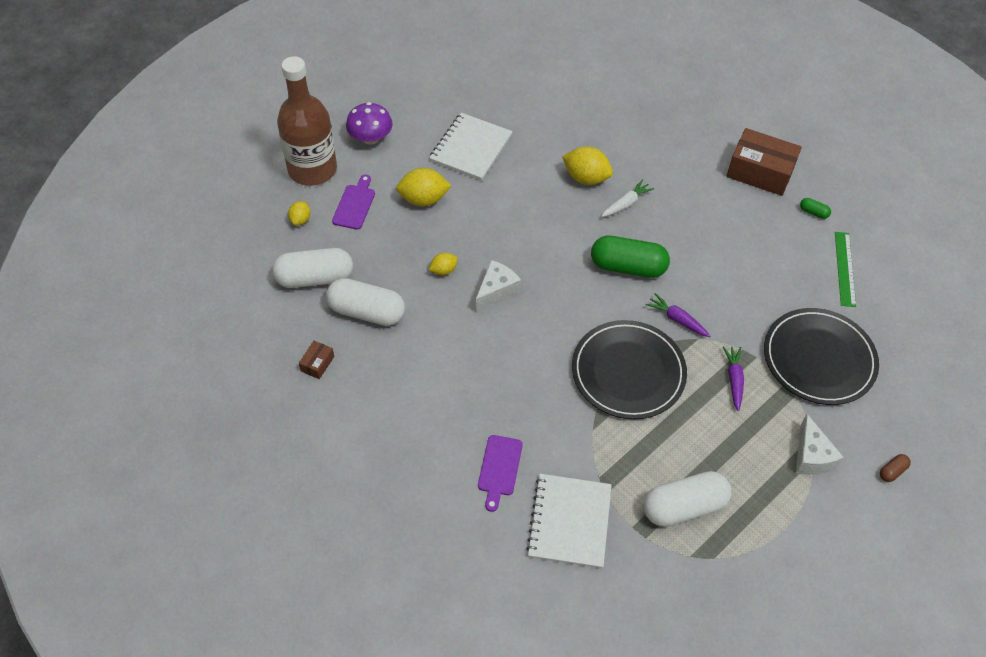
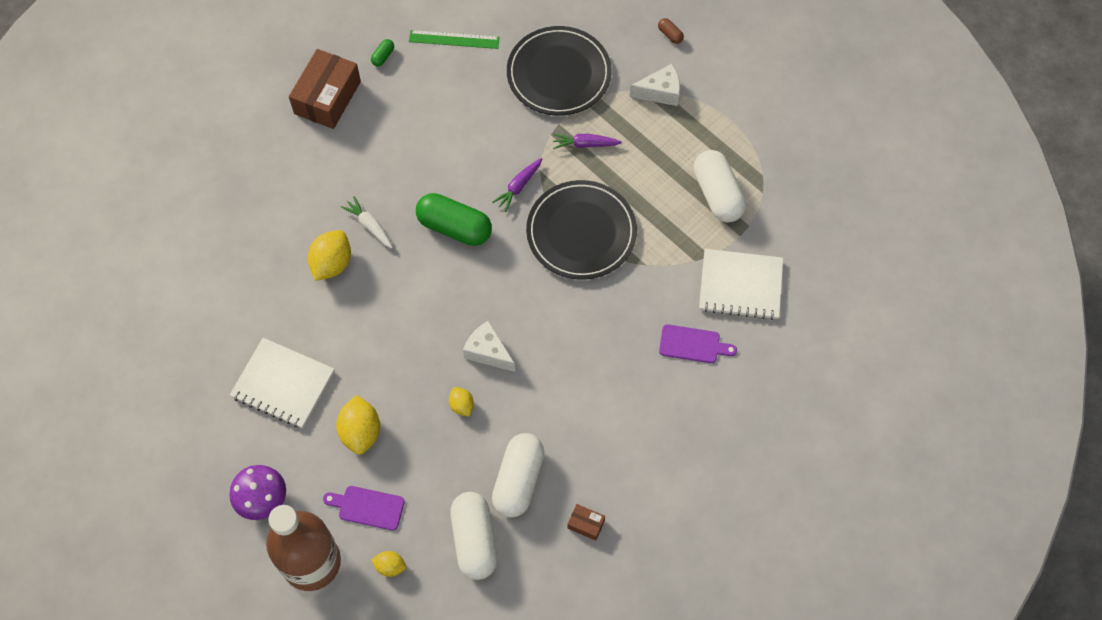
camera: 90 degrees left, 10 degrees up
green capsule [591,236,670,278] -> green capsule turned 75 degrees counterclockwise [416,193,492,246]

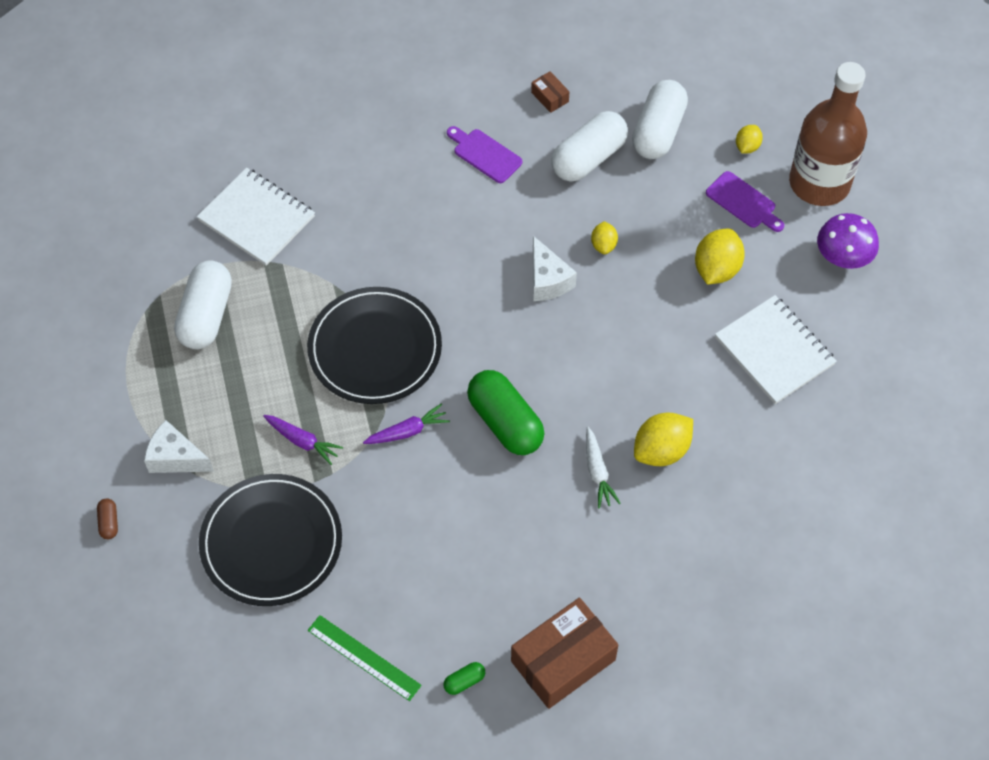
camera: 150 degrees left, 5 degrees down
yellow lemon [371,551,406,577] -> yellow lemon turned 75 degrees clockwise [736,125,763,154]
purple cutting board [659,324,737,363] -> purple cutting board moved to [447,126,522,183]

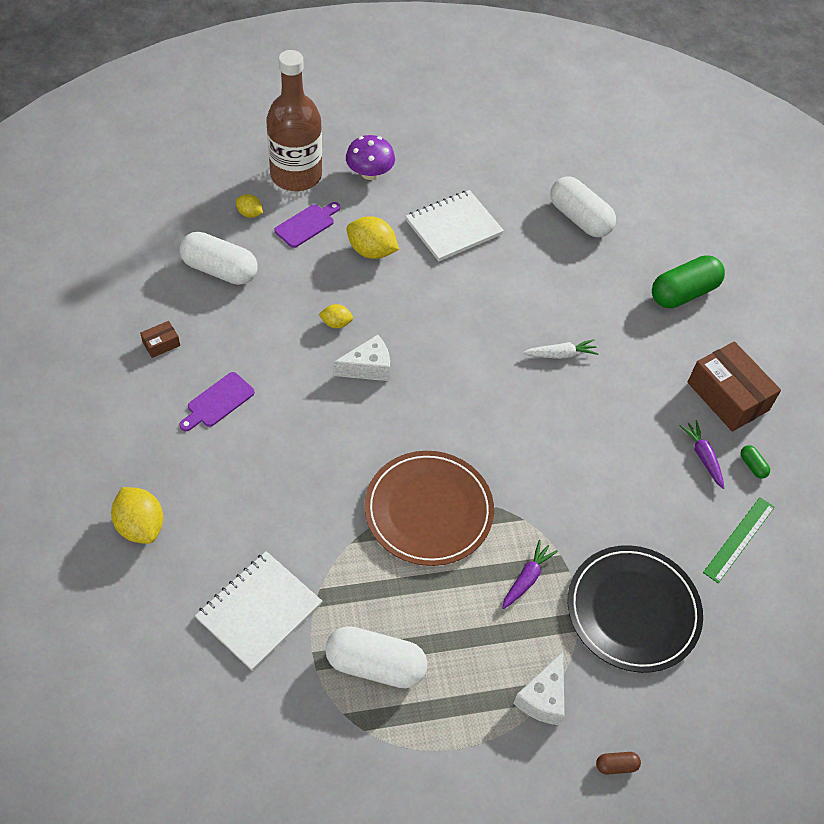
camera: 90 degrees left, 5 degrees down
black plate [307,287,442,404] -> brown plate [365,451,494,566]
purple carrot [363,404,450,444] -> purple carrot moved to [679,420,724,489]
green capsule [467,370,544,455] -> green capsule moved to [652,255,725,308]
white capsule [551,111,628,181] -> white capsule moved to [550,176,616,237]
yellow lemon [634,413,693,466] -> yellow lemon moved to [111,487,163,544]

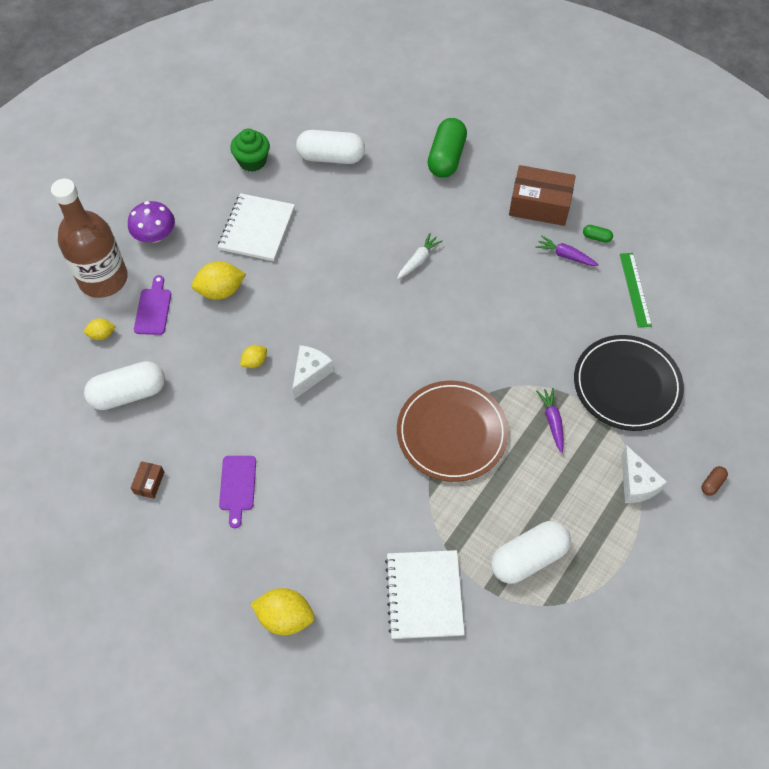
camera: 40 degrees left, 5 degrees up
none -> green cupcake [230,129,270,172]

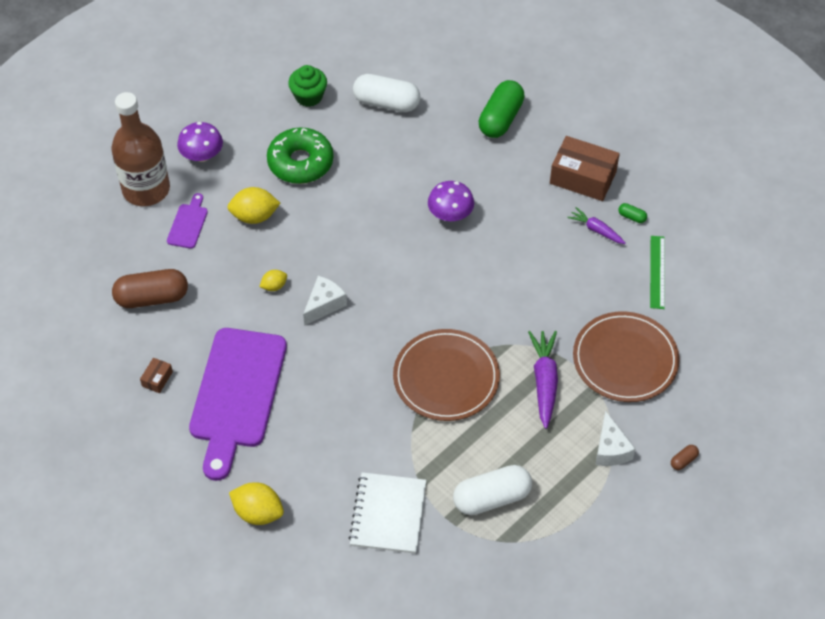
camera: 10 degrees right, 5 degrees down
yellow lemon [84,318,116,340] -> none
white capsule [84,361,165,410] -> brown capsule [112,269,188,308]
white notebook [218,193,295,261] -> green donut [267,127,334,184]
purple cutting board [219,456,256,528] -> purple cutting board [189,328,287,481], size x2.36
white carrot [397,233,443,279] -> purple mushroom [428,181,474,221]
purple carrot [536,388,563,453] -> purple carrot [528,331,558,429], size x1.64
black plate [574,335,684,431] -> brown plate [573,311,679,402]

